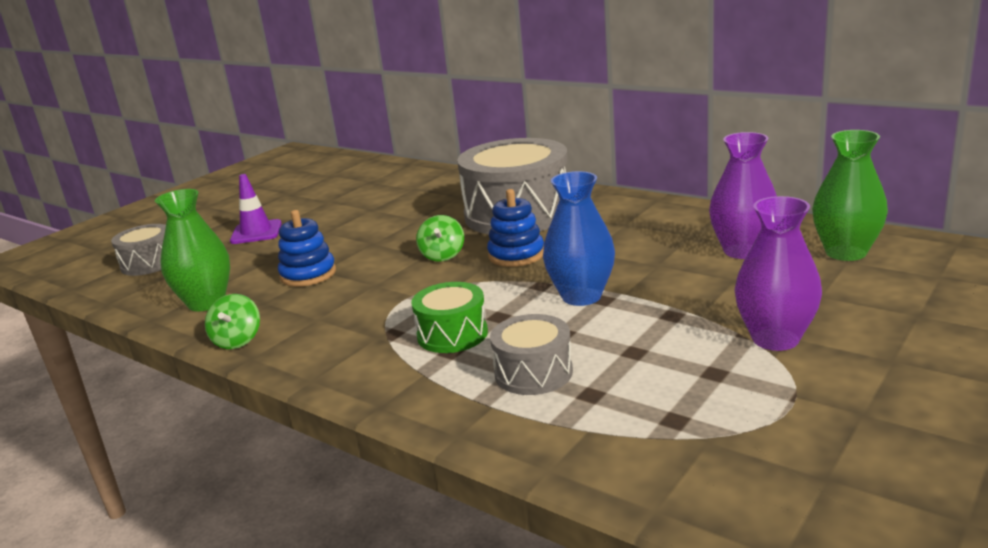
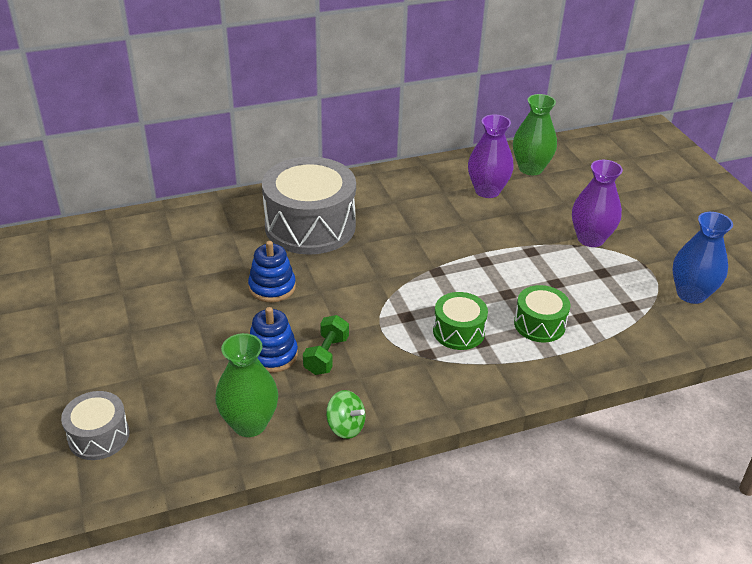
camera: 60 degrees left, 15 degrees up
purple traffic cone [230,174,282,244] -> none
green spinning top [416,215,464,261] -> none
blue stacking toy [487,189,544,267] -> blue stacking toy moved to [248,241,296,302]
grey drum [490,314,573,395] -> green drum [514,285,570,342]
blue vase [543,171,615,306] -> blue vase moved to [673,212,733,304]
none -> green dumbbell [303,315,349,375]

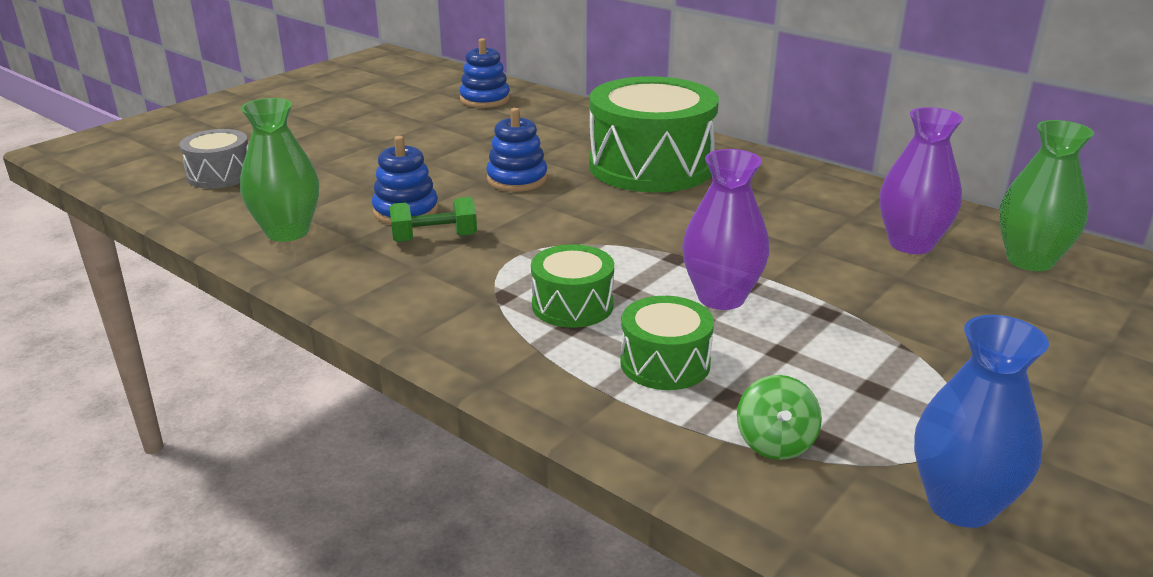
camera: 60 degrees right, 10 degrees down
grey drum [262,157,356,255] -> green drum [589,76,719,193]
green spinning top [326,390,366,439] -> green spinning top moved to [737,375,822,460]
purple vase [572,160,623,247] -> purple vase moved to [682,149,770,310]
none -> blue stacking toy [459,38,510,108]

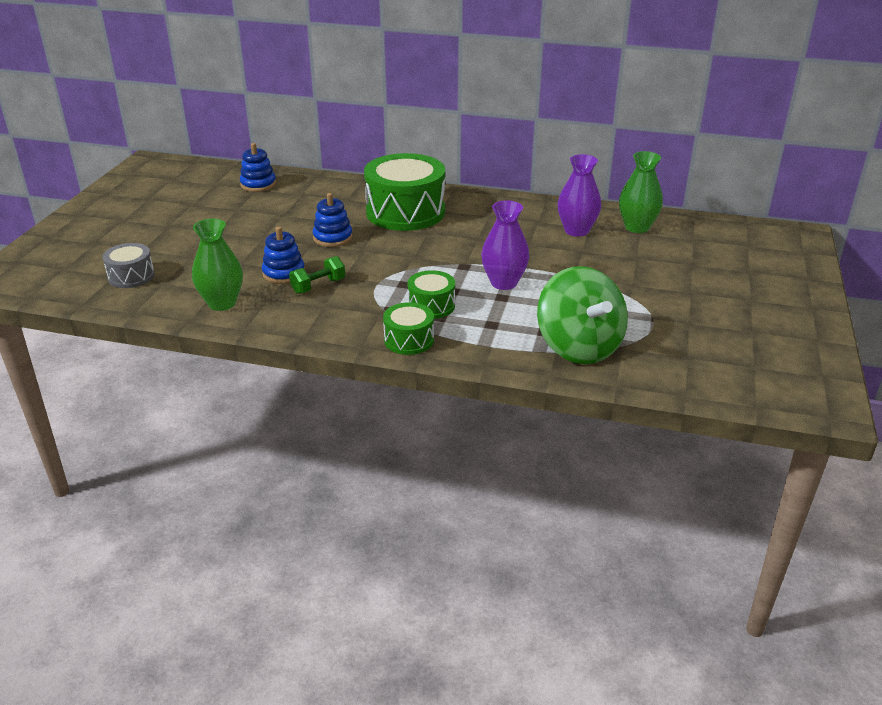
camera: 25 degrees left, 5 degrees up
green drum [620,296,714,390] -> green drum moved to [383,302,434,355]
green spinning top [737,375,822,460] -> green spinning top [537,266,628,364], size x2.33
blue vase [914,315,1049,528] -> none

